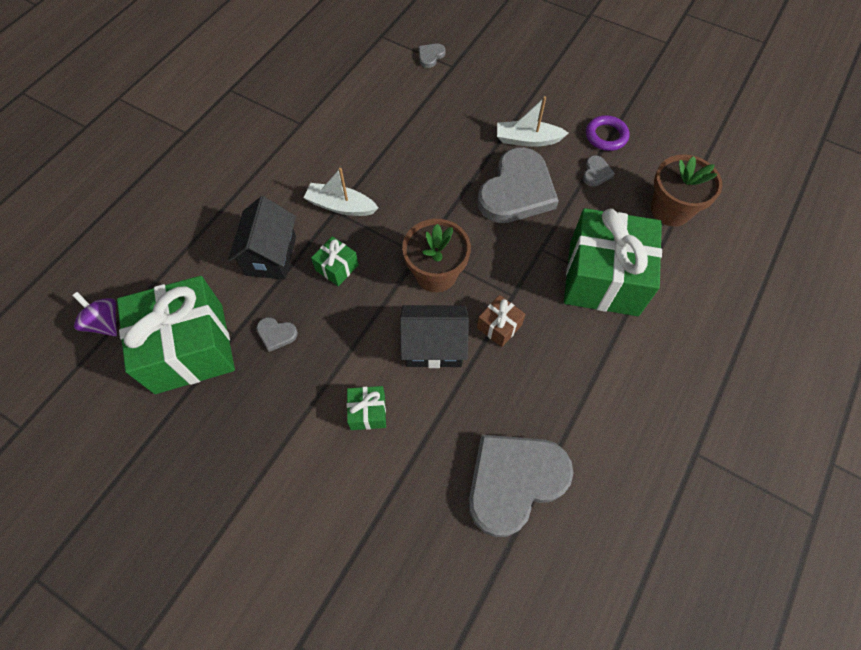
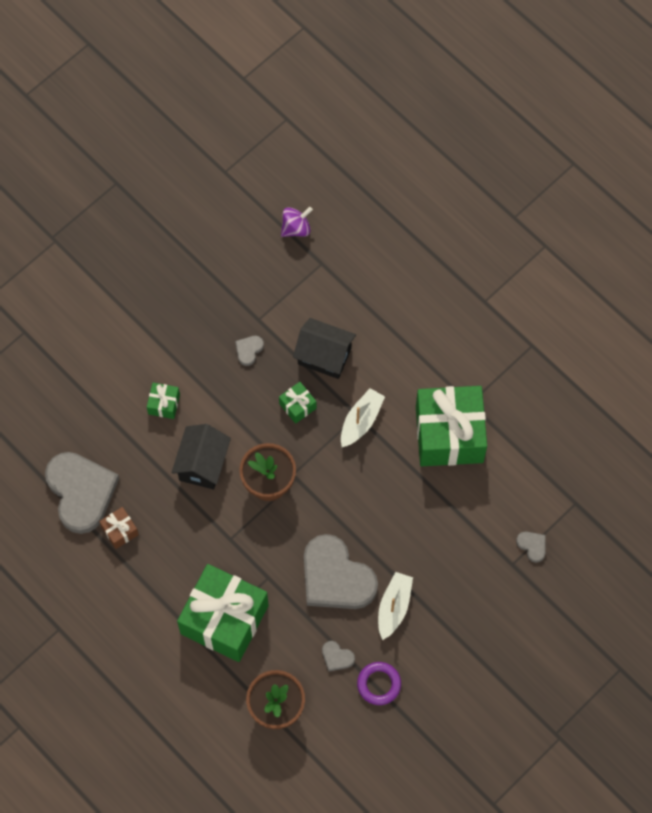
camera: 105 degrees right, 5 degrees up
green gift [117,276,235,394] -> green gift moved to [416,386,487,466]
brown gift [477,295,526,347] -> brown gift moved to [99,507,139,549]

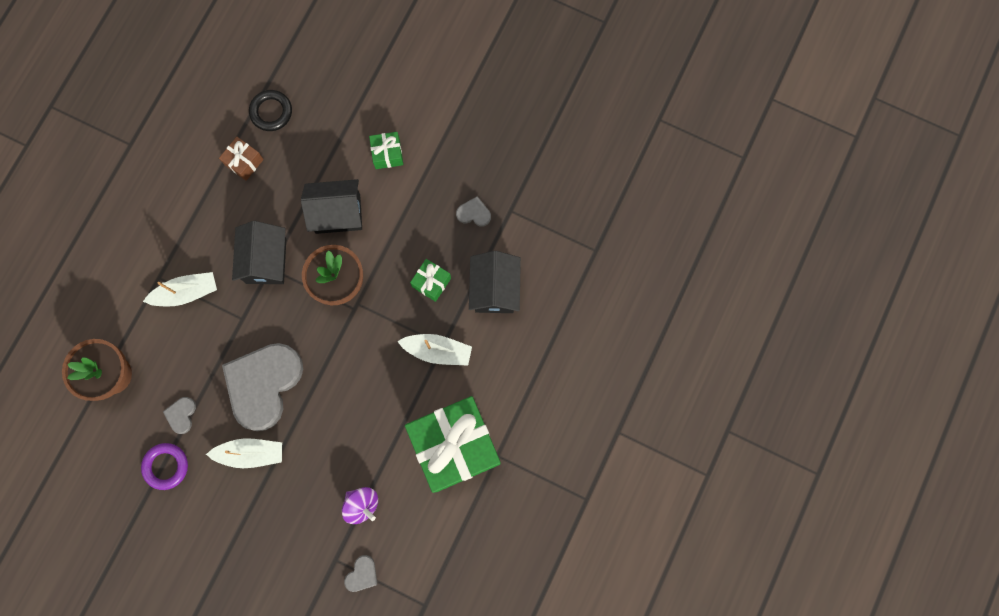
camera: 70 degrees right, 10 degrees up
grey heart [45,452,119,534] -> black ring [249,90,292,131]
green gift [177,564,269,662] -> white boat [143,272,217,307]
purple spinning top [281,207,313,237] -> purple spinning top moved to [342,487,378,524]
none -> black house [232,221,286,284]

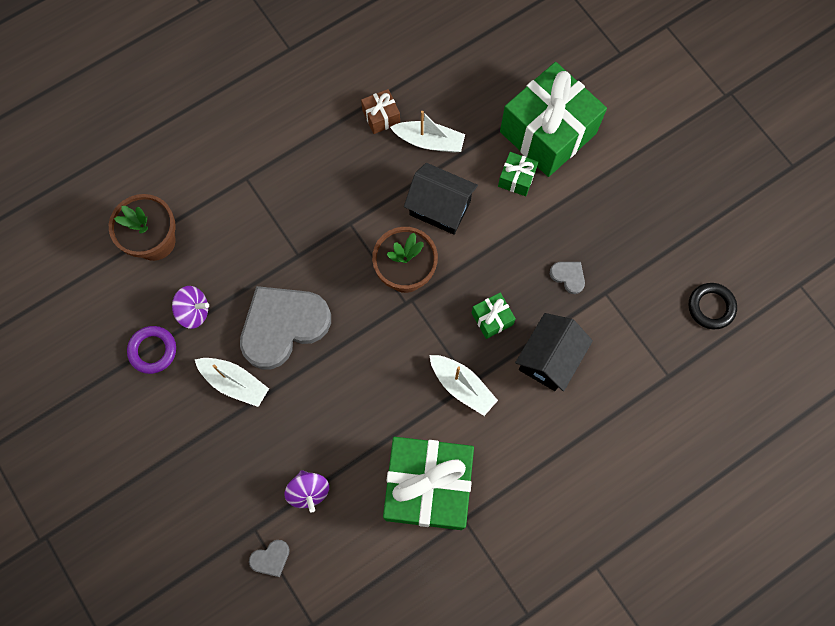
camera: 30 degrees right, 5 degrees down
white boat [143,272,217,307] -> white boat moved to [390,111,465,153]
grey heart [163,397,196,434] -> purple spinning top [172,286,209,329]
black house [232,221,286,284] -> none
black ring [249,90,292,131] -> black ring moved to [688,283,737,329]
none -> green gift [500,62,607,177]

